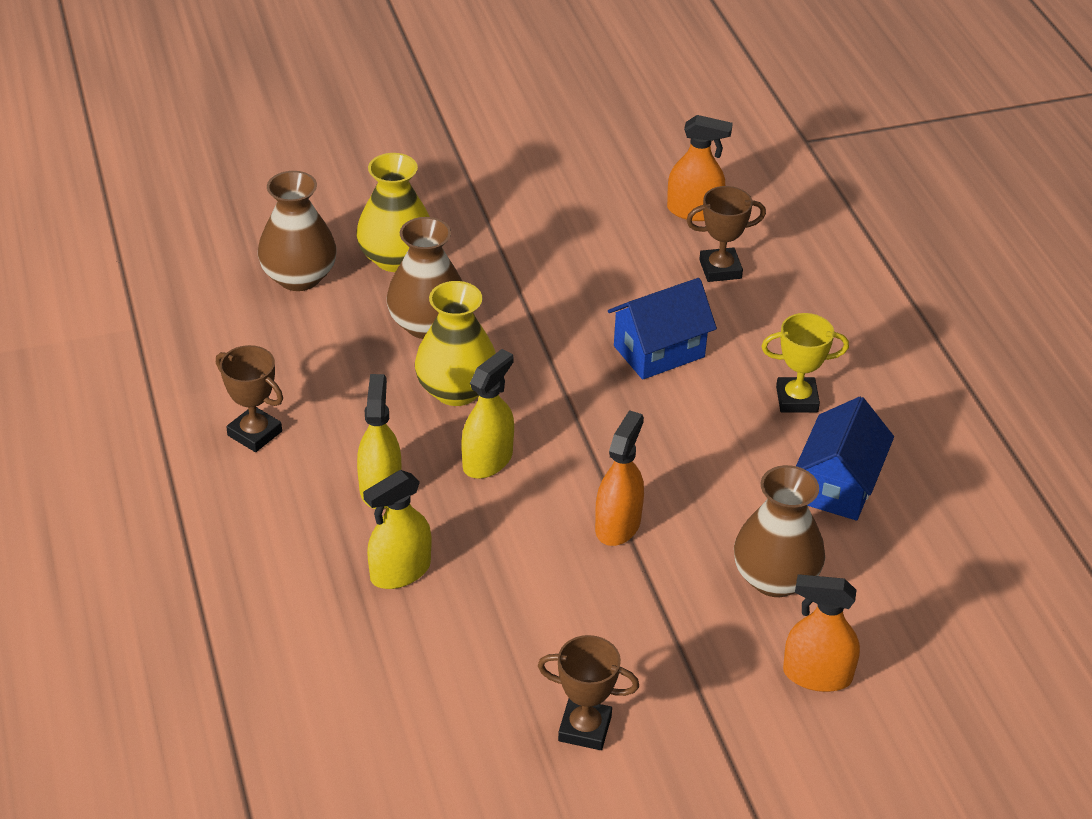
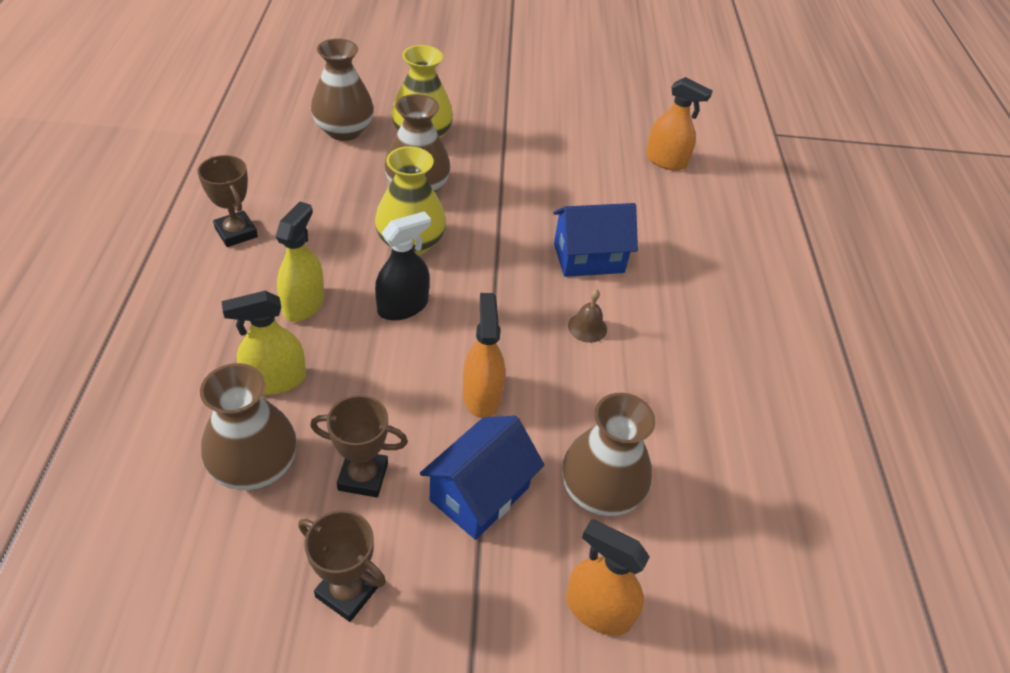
camera: 15 degrees right, 5 degrees up
yellow spray bottle [461,349,514,479] -> black spray bottle [375,212,431,320]
orange spray bottle [595,410,644,546] -> orange spray bottle turned 45 degrees counterclockwise [463,293,505,418]
brown trophy [686,186,766,282] -> brown trophy moved to [310,395,408,497]
yellow trophy [761,313,849,412] -> none
blue house [796,397,894,520] -> blue house moved to [420,416,544,540]
none -> brown vase [200,363,297,490]
none -> brown bell [568,289,607,343]

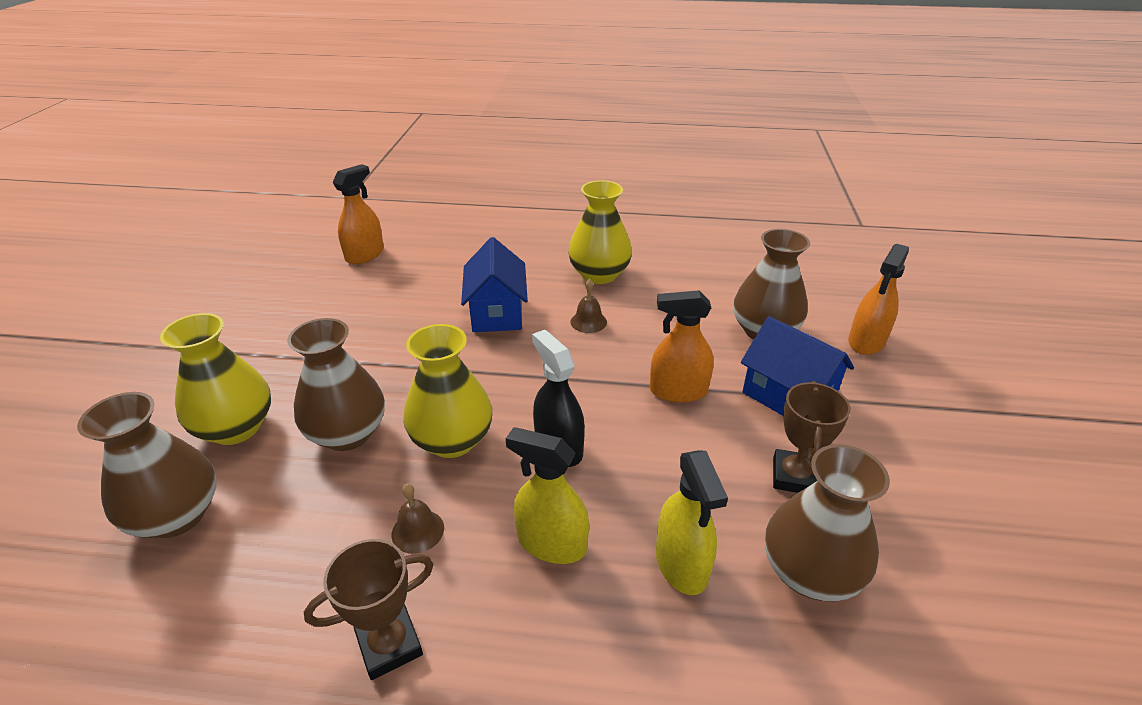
camera: 80 degrees left, 10 degrees down
brown trophy [298,510,386,622] -> none
none -> brown bell [392,484,444,554]
none -> yellow vase [568,180,632,284]

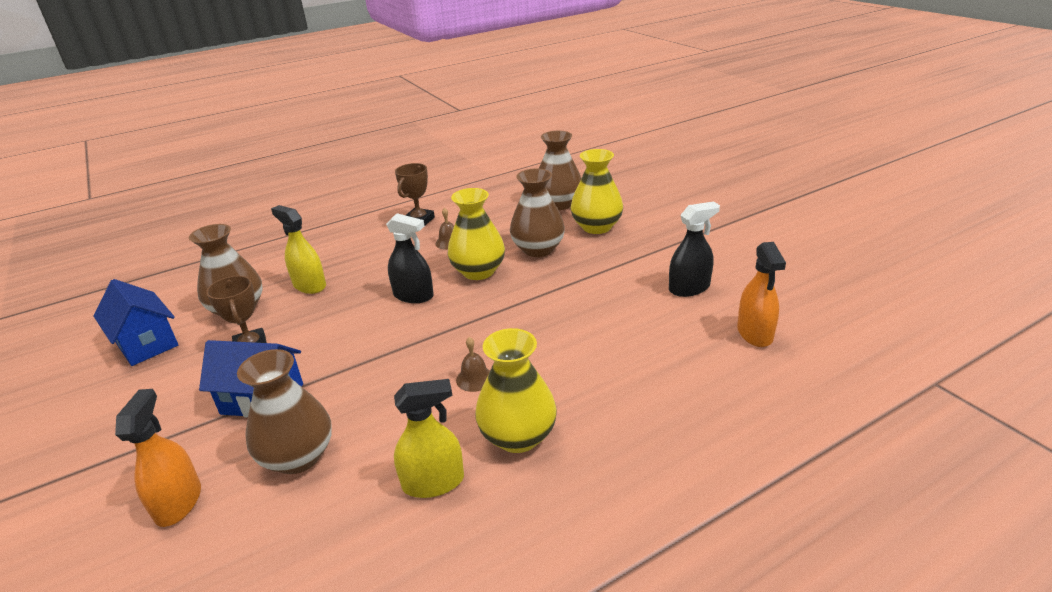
camera: 145 degrees right, 5 degrees down
blue house [461,237,528,332] -> blue house moved to [93,279,178,366]
yellow spray bottle [506,427,589,564] -> yellow spray bottle moved to [394,379,464,498]
orange spray bottle [650,290,714,403] -> none
none -> black spray bottle [669,201,720,297]

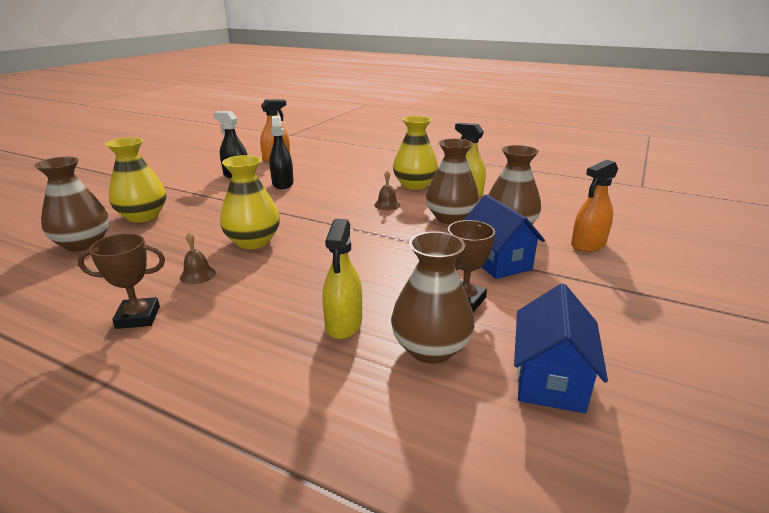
camera: 125 degrees left, 5 degrees down
black spray bottle [386,213,434,303] -> black spray bottle moved to [269,116,294,189]
brown vase [510,168,565,257] -> brown vase moved to [426,139,479,224]

